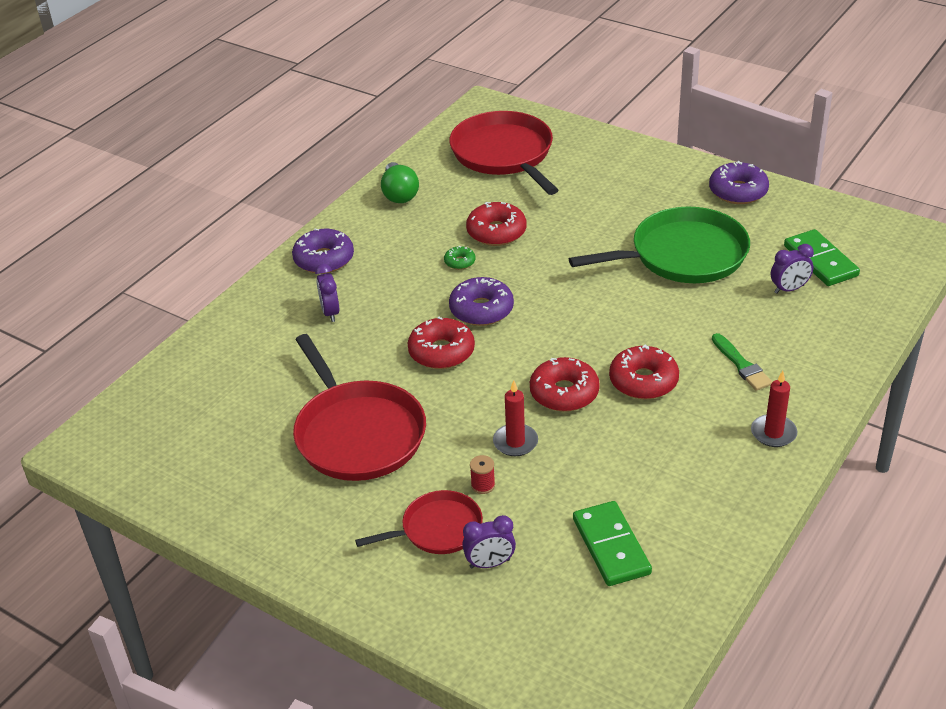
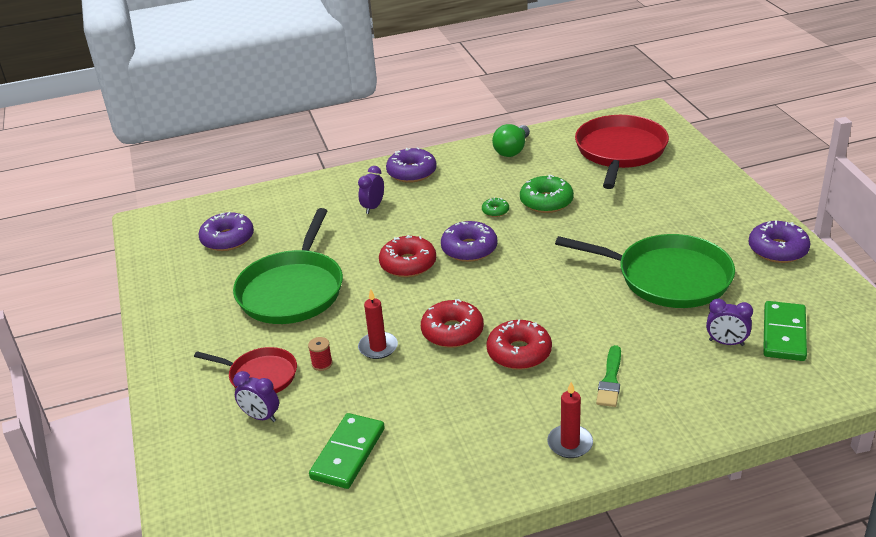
camera: 40 degrees right, 5 degrees down
red pan [293,334,426,481] -> green pan [233,208,343,324]
red donut [466,202,527,246] -> green donut [520,175,574,213]
none -> purple donut [198,212,254,251]

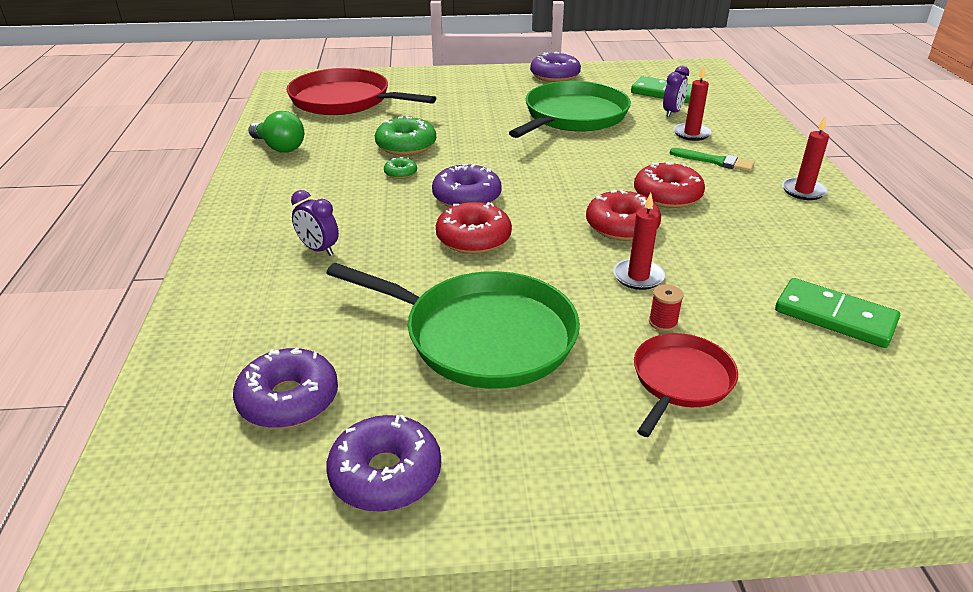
camera: 80 degrees left, 0 degrees up
purple clock [233,371,279,422] -> none
purple donut [386,147,437,183] -> purple donut moved to [326,415,441,512]
none -> red candle [673,66,712,141]

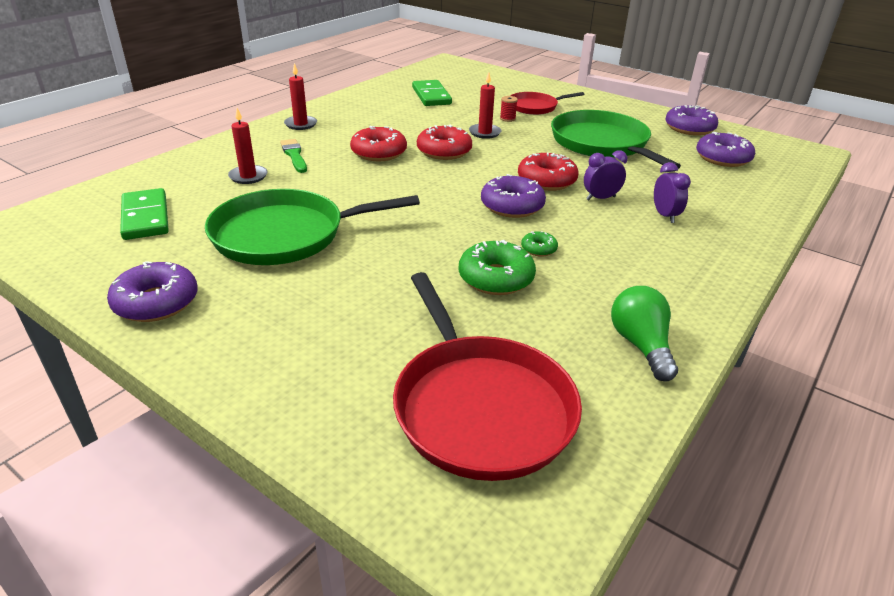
camera: 140 degrees left, 0 degrees up
purple clock [663,66,689,117] -> purple clock moved to [584,150,627,200]

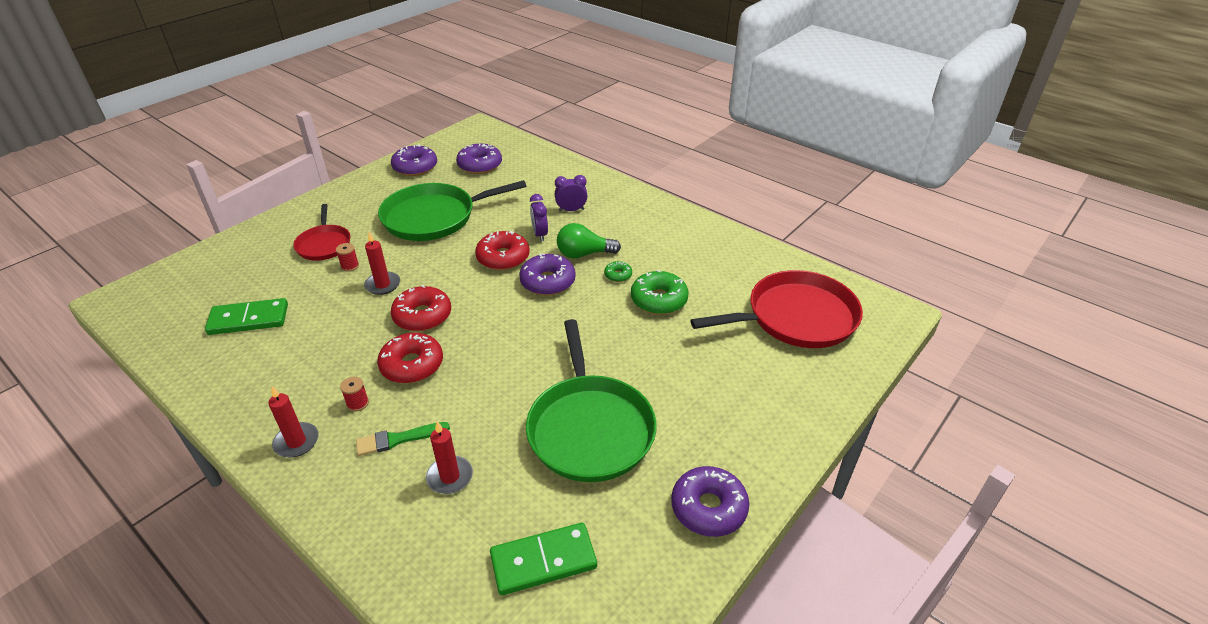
camera: 85 degrees left, 5 degrees up
green light bulb [611,286,678,382] -> green light bulb moved to [557,223,621,259]
none -> red spool [340,377,369,412]

